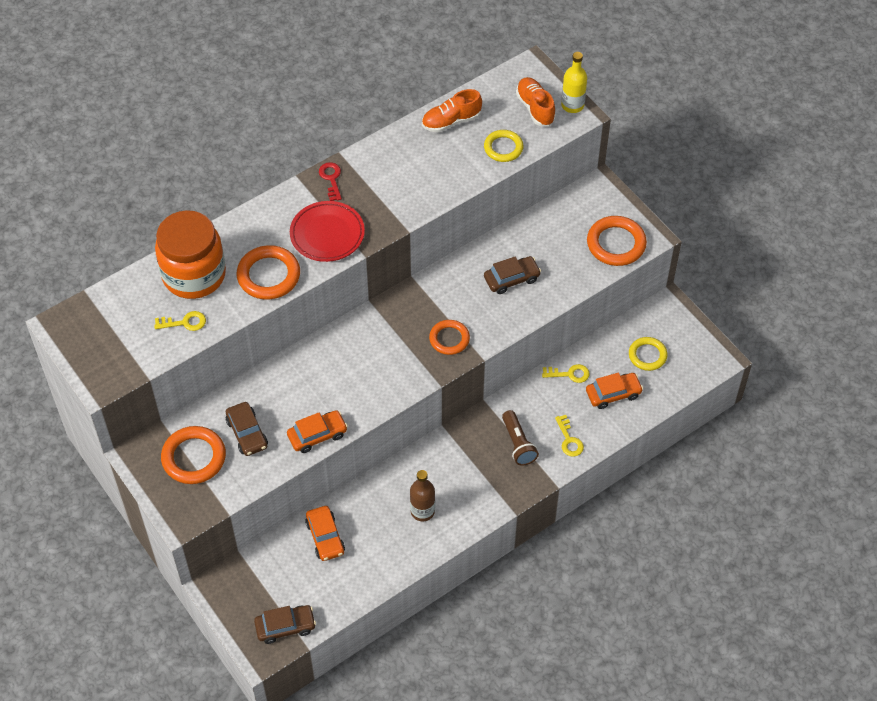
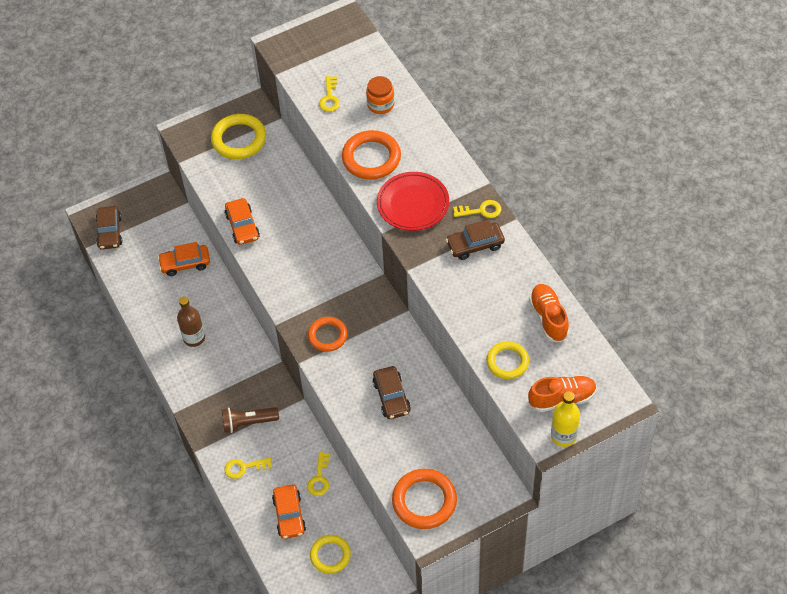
camera: 100 degrees right, 0 degrees up
orange jar [155,210,226,299] -> orange jar [366,76,395,114], size x0.47
orange ring [161,426,226,484] -> yellow ring [211,114,266,159]
brown car [226,402,268,456] -> brown car moved to [446,219,505,260]
red key [319,162,342,201] -> yellow key [453,200,501,218]

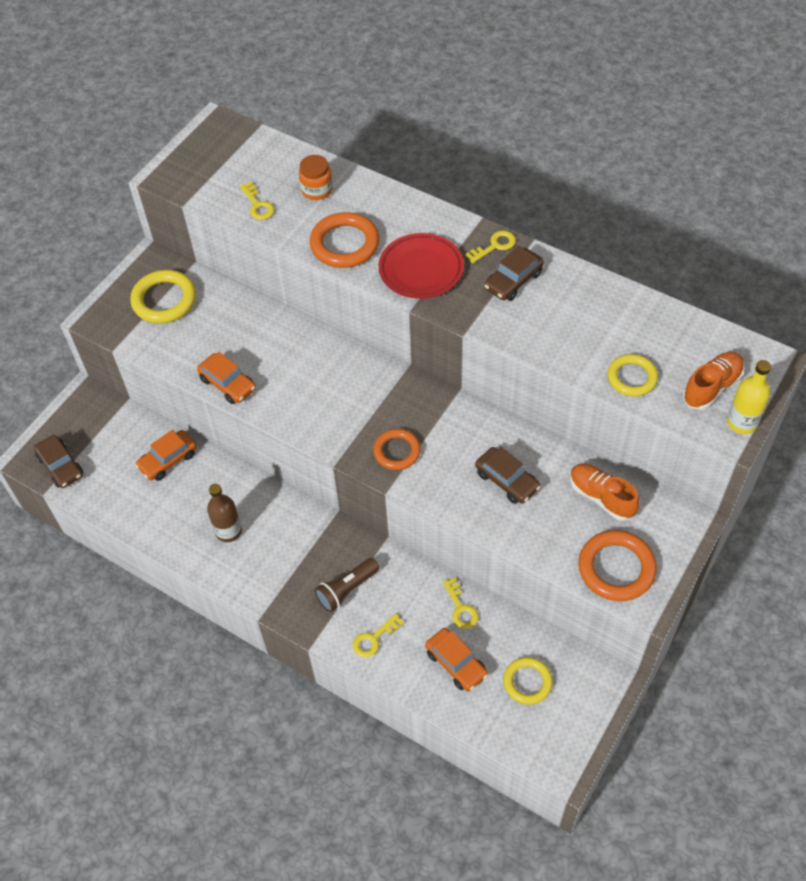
camera: 30 degrees left, 0 degrees up
orange shoe [529,284,569,342] -> orange shoe moved to [570,464,639,521]

